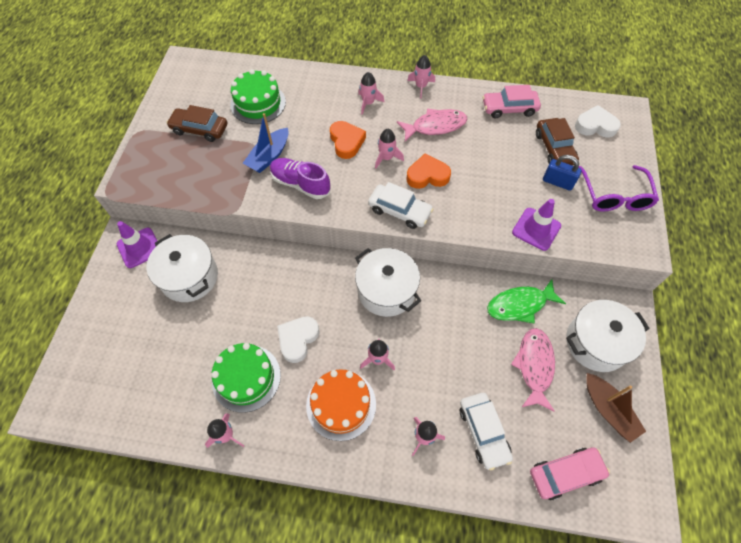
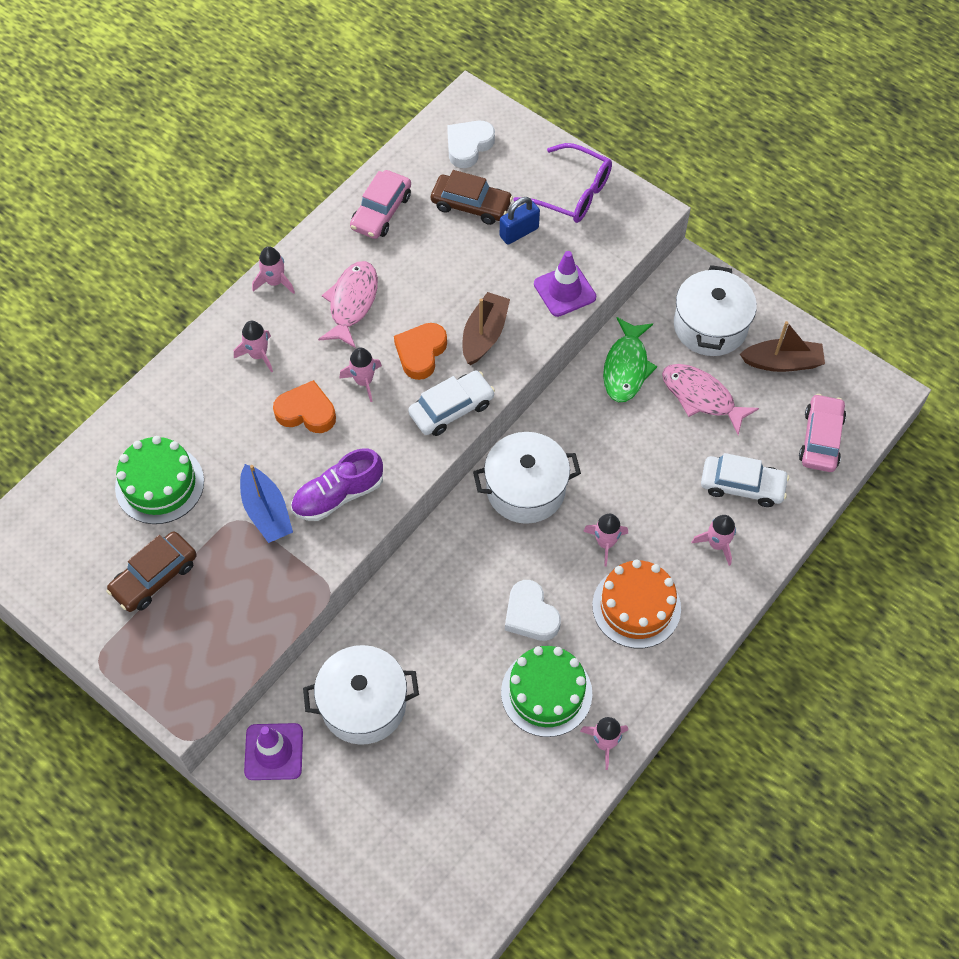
camera: 60 degrees left, 0 degrees up
none -> brown boat [463,292,510,365]

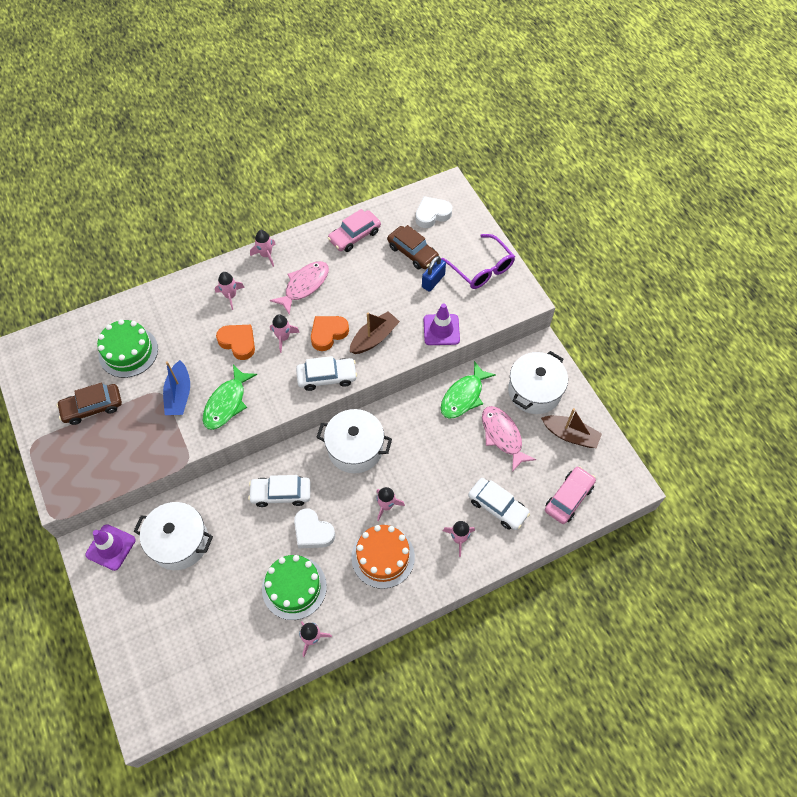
camera: 25 degrees right, 0 degrees up
purple shoe [291,448,383,521] -> green fish [203,365,257,430]
blue padlock [500,197,540,245] -> blue padlock turned 45 degrees counterclockwise [422,256,446,292]
white heart [505,580,561,641] -> white heart turned 45 degrees counterclockwise [294,508,335,548]
none -> white car [248,475,311,507]

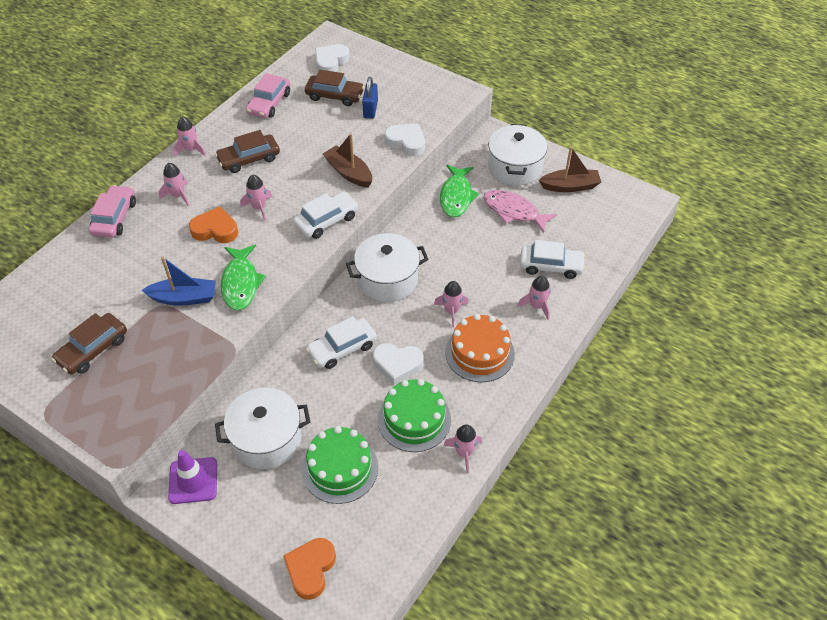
camera: 30 degrees left, 10 degrees down
green cake [97,319,158,378] -> green cake moved to [302,426,378,504]
blue boat [163,360,190,415] -> blue boat turned 60 degrees counterclockwise [142,256,216,306]
pink fish [270,261,329,315] -> brown car [215,130,280,173]
orange heart [311,316,349,351] -> orange heart moved to [283,538,336,600]
brown boat [350,311,400,354] -> brown boat turned 60 degrees counterclockwise [323,133,372,188]
purple traffic cone [424,304,460,345] -> white heart [385,124,425,156]
purple glasses [441,234,515,289] -> none
pink car [545,466,596,524] -> pink car moved to [89,185,136,238]

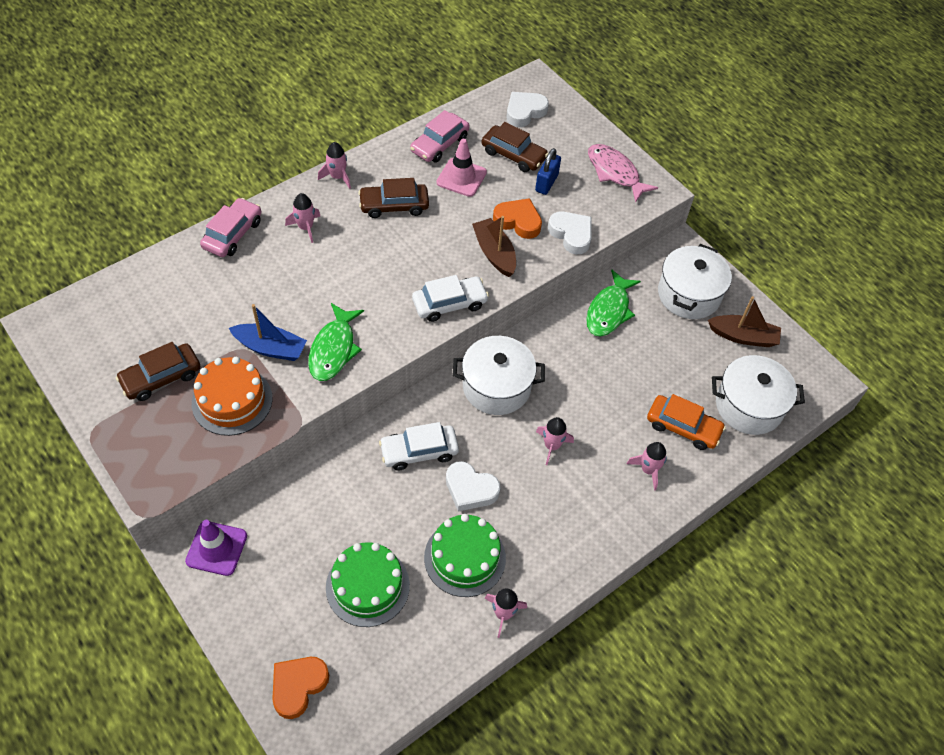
camera: 15 degrees right, 5 degrees up
orange heart [189,207,238,243] -> orange heart moved to [493,198,542,239]
white pot [215,388,310,469] -> white pot moved to [712,355,805,435]
pink rocket [240,175,272,220] -> none
orange cake [445,314,515,382] -> orange cake moved to [192,357,273,436]
pink fish [483,190,557,233] -> pink fish moved to [588,144,658,203]
white car [520,240,586,279] -> orange car [647,394,726,450]
none -> pink traffic cone [436,139,487,197]

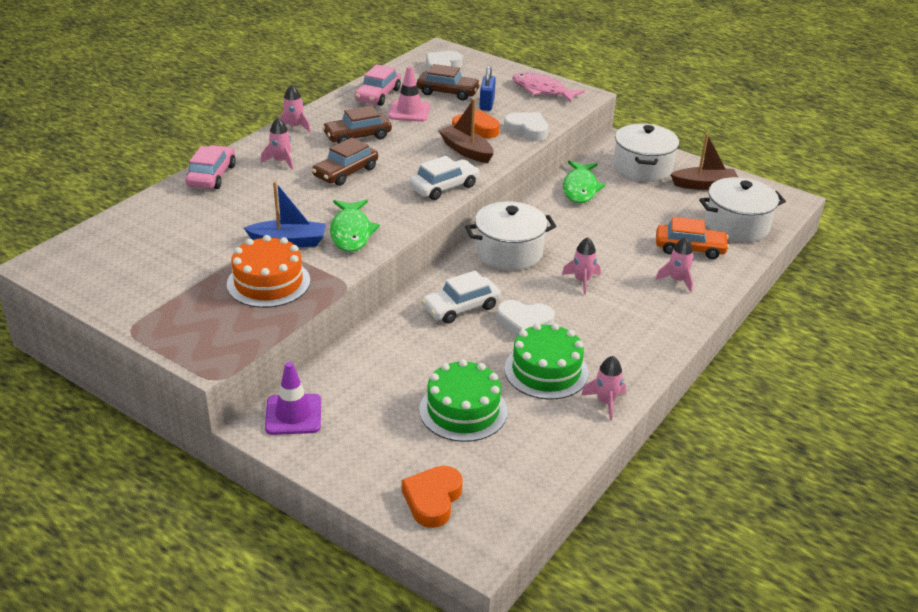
camera: 15 degrees left, 20 degrees down
brown car [116,342,200,401] -> brown car moved to [312,138,378,186]

